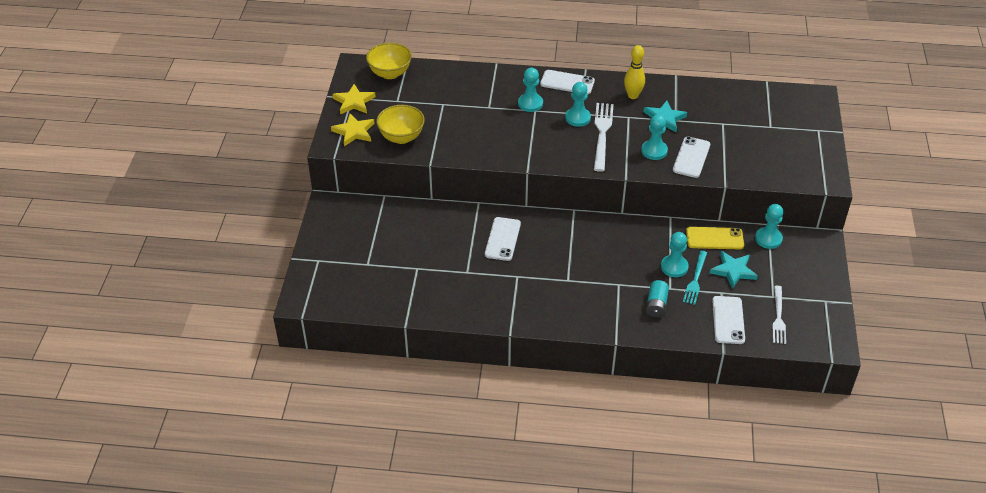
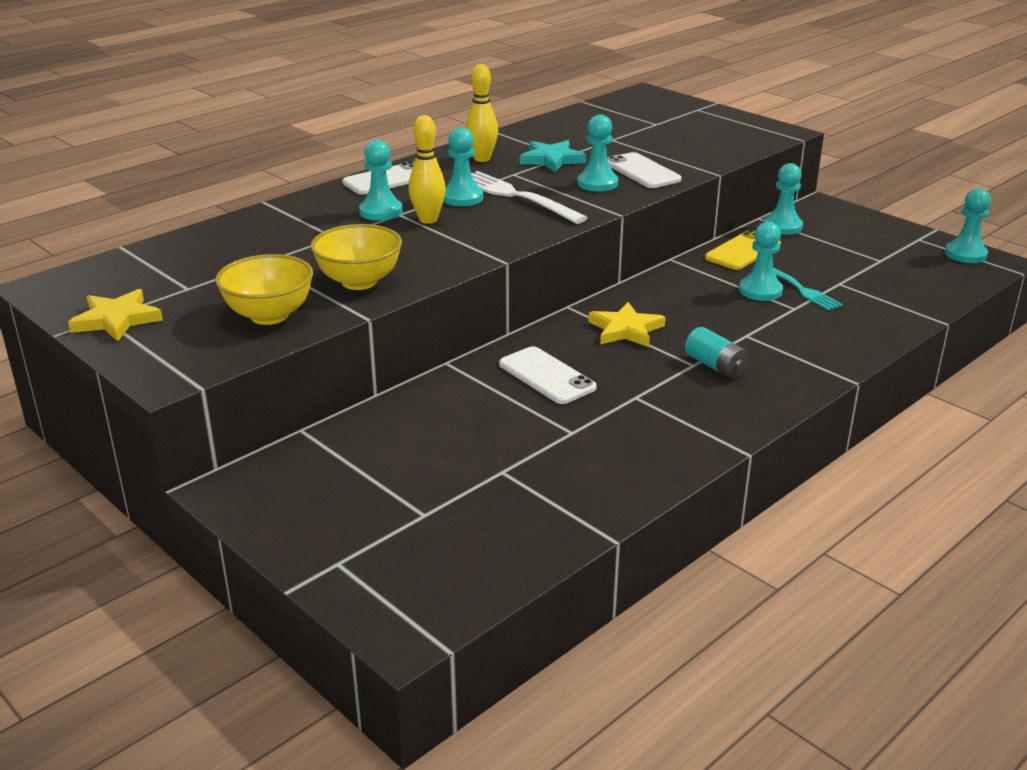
camera: 50 degrees left, 15 degrees down
yellow star [331,114,375,146] -> yellow star moved to [588,302,666,347]
yellow bowl [366,43,412,79] -> yellow bowl moved to [311,224,402,290]
turquoise battery [646,280,669,318] -> turquoise battery moved to [685,327,749,379]
turquoise star [710,251,758,289] -> none
white phone [712,296,745,344] -> none
white fork [772,286,786,344] -> none
none -> yellow bowling pin [408,115,446,224]
none -> turquoise pawn [945,188,991,263]

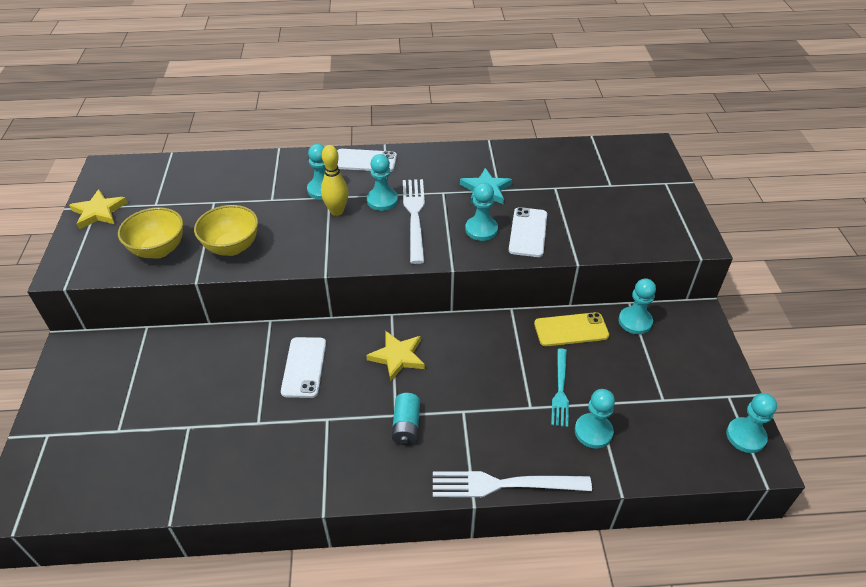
camera: 40 degrees right, 15 degrees up
yellow bowling pin [466,64,498,162] -> none
turquoise pawn [739,222,783,301] -> turquoise pawn moved to [575,389,615,449]
none -> white fork [433,471,592,497]

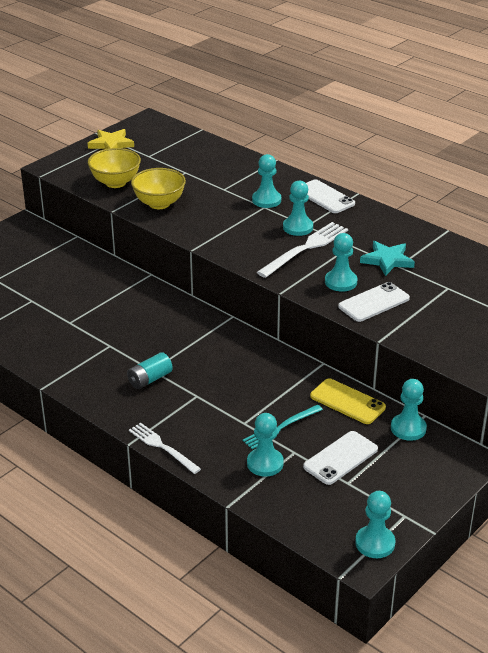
camera: 45 degrees right, 10 degrees down
white phone [281,337,326,398] -> white phone moved to [303,431,378,485]
yellow bowling pin [321,145,348,216] -> none
yellow star [366,331,425,381] -> none
white fork [433,471,592,497] -> white fork [129,423,201,474], size x0.66

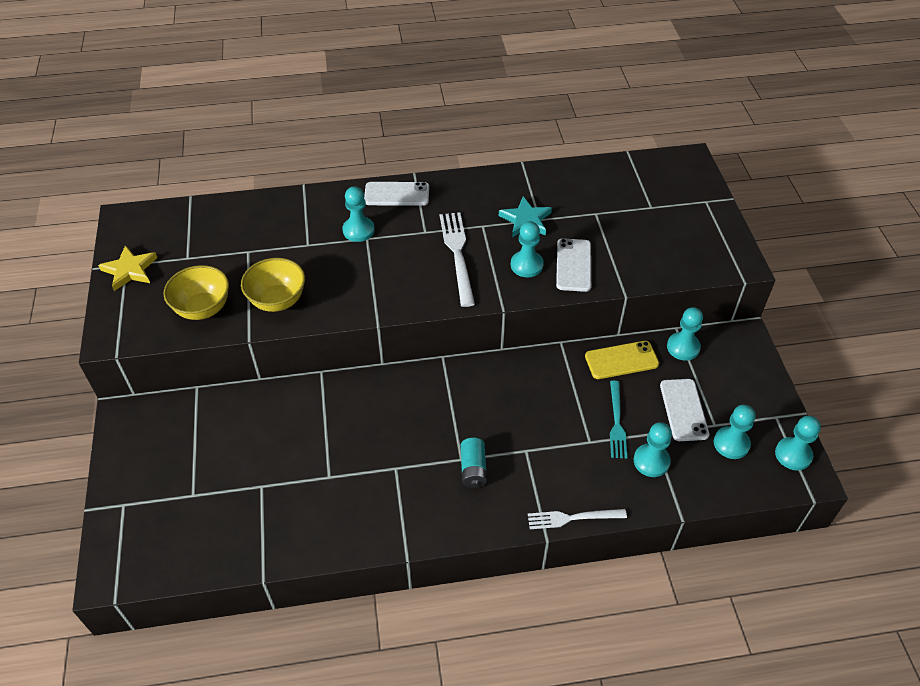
camera: 50 degrees left, 15 degrees up
turquoise pawn [283,181,313,236] -> turquoise pawn moved to [714,405,756,459]

